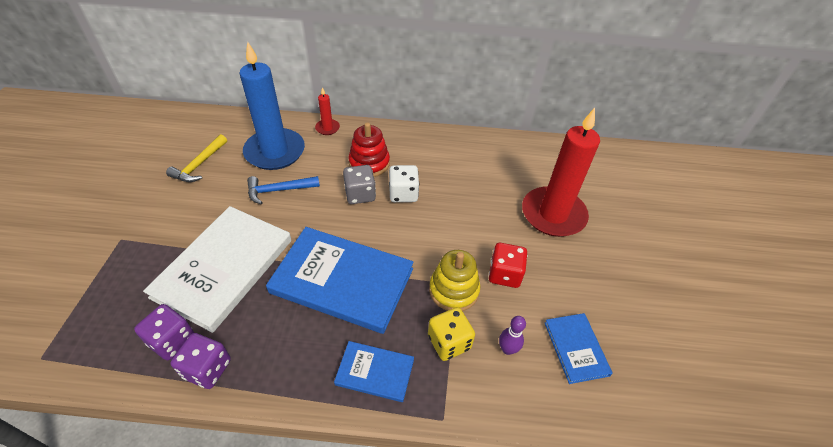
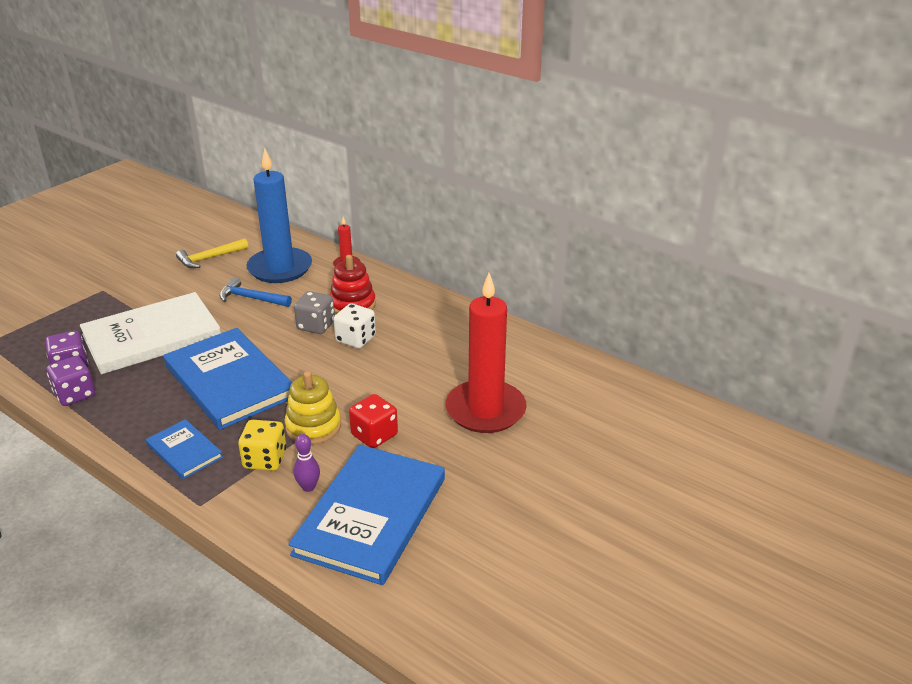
camera: 35 degrees right, 15 degrees down
blue book [545,313,613,384] -> blue book [288,445,445,585], size x2.00

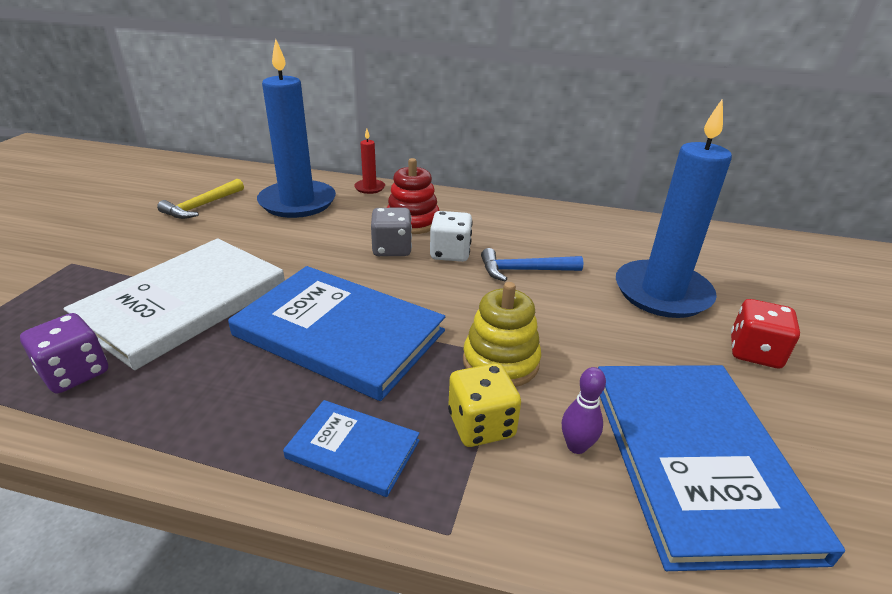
camera: 25 degrees left, 0 degrees up
purple dice [46,356,95,406] -> none
blue hammer [219,277,292,307] -> blue hammer moved to [481,248,583,282]
red dice [349,394,398,448] -> red dice moved to [731,299,800,368]
red candle [445,273,526,433] -> blue candle [616,98,732,318]

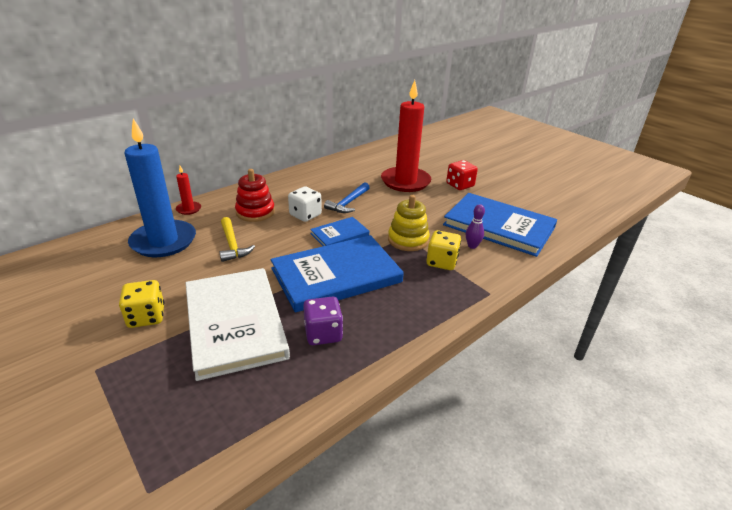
camera: 55 degrees left, 0 degrees up
purple dice [20,313,108,393] -> purple dice moved to [303,297,343,345]
yellow hammer [157,178,244,219] -> yellow hammer moved to [219,217,255,262]
blue book [283,400,420,497] -> blue book moved to [310,217,369,246]
grey dice [371,208,412,256] -> none
blue candle [616,98,732,318] -> red candle [381,80,431,192]
none -> yellow dice [119,280,164,328]

